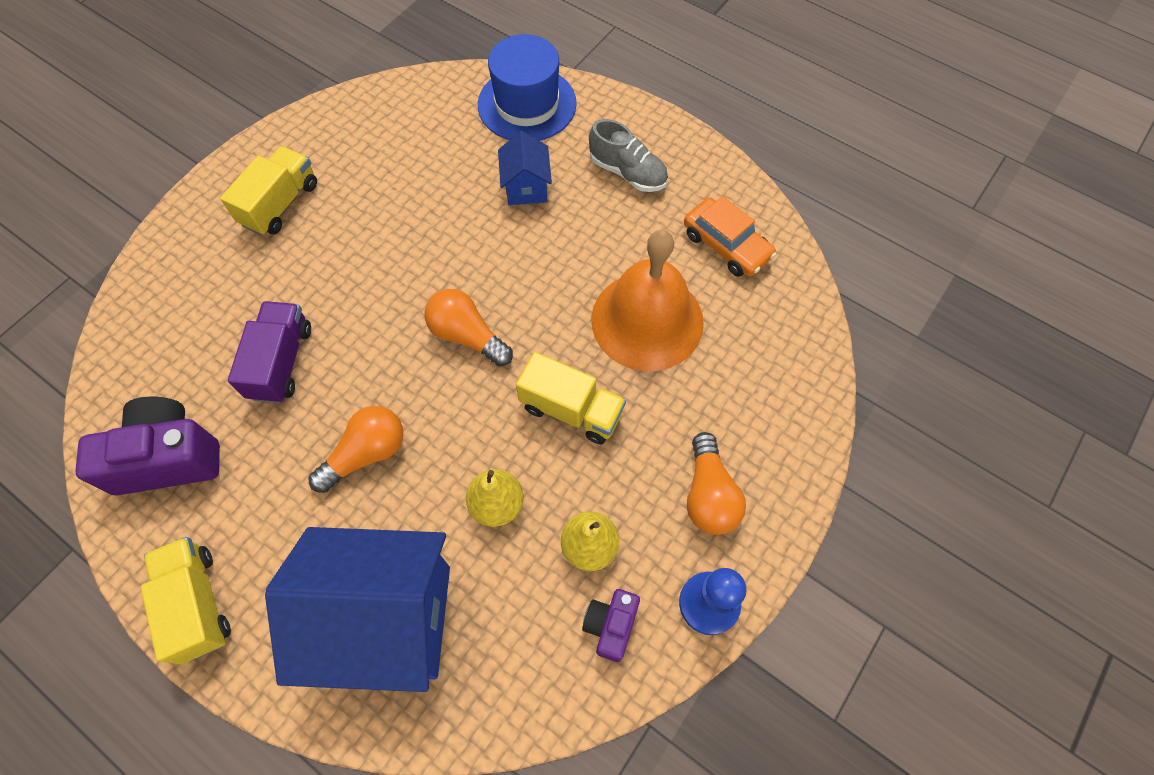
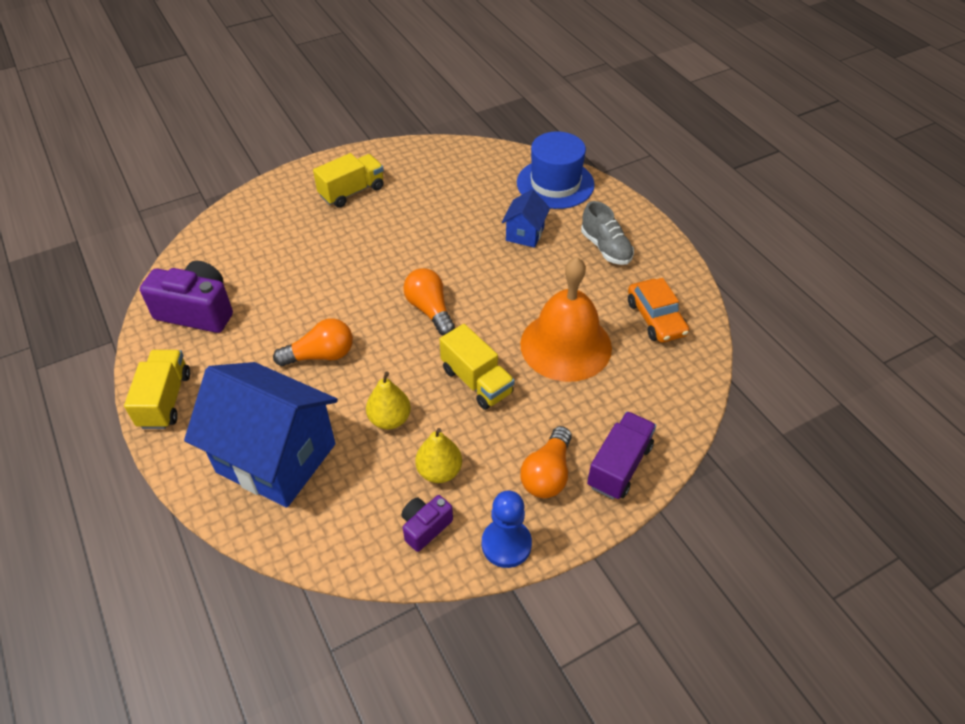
camera: 25 degrees right, 15 degrees down
purple truck [228,301,311,403] -> purple truck moved to [587,411,656,500]

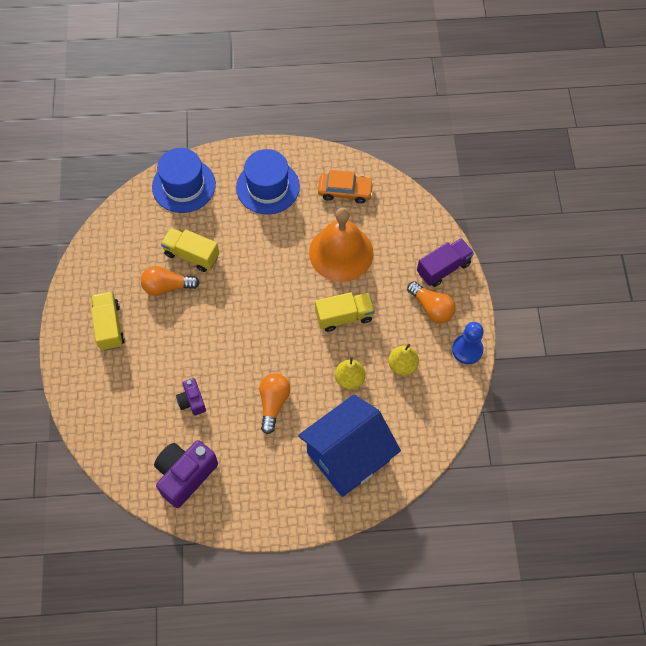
camera: 65 degrees left, 15 degrees up
yellow truck [124,350,190,429] -> yellow truck moved to [161,228,219,272]
purple camera [401,495,453,552] -> purple camera moved to [176,378,206,415]
orange light bulb [403,268,455,336] -> orange light bulb moved to [141,266,200,296]
blue house [502,189,550,248] -> none
grey shoe [581,201,634,265] -> blue hat [236,149,300,214]
purple truck [587,411,656,500] -> purple truck turned 90 degrees clockwise [417,238,474,287]

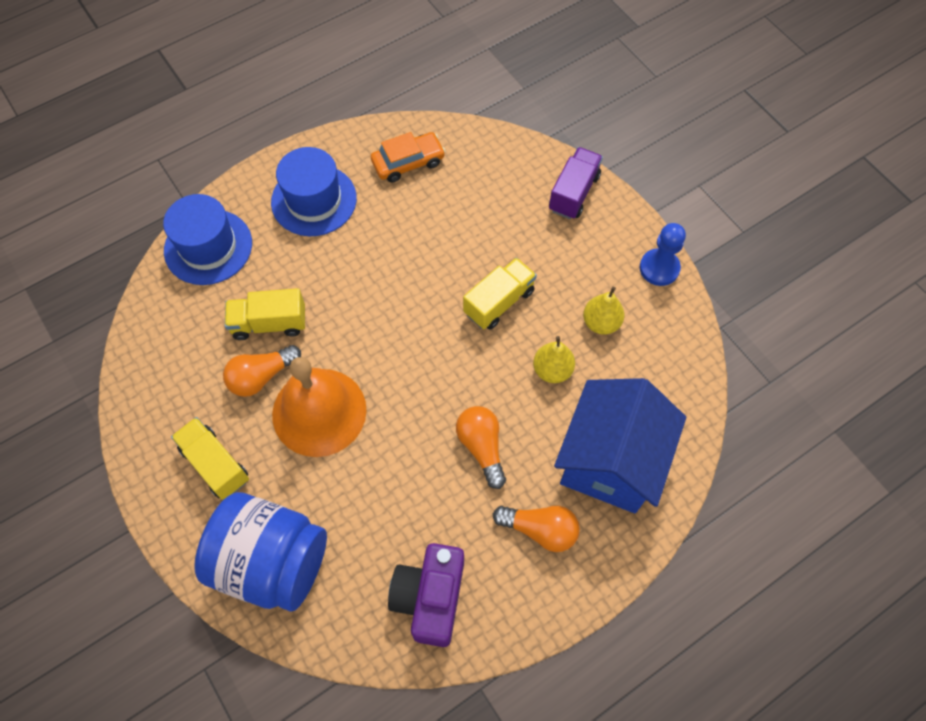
camera: 30 degrees left, 0 degrees up
purple camera [176,378,206,415] -> none
orange bell [309,207,374,282] -> orange bell moved to [272,357,367,457]
orange light bulb [407,281,455,323] -> orange light bulb moved to [493,506,580,552]
none -> blue jar [194,492,327,611]

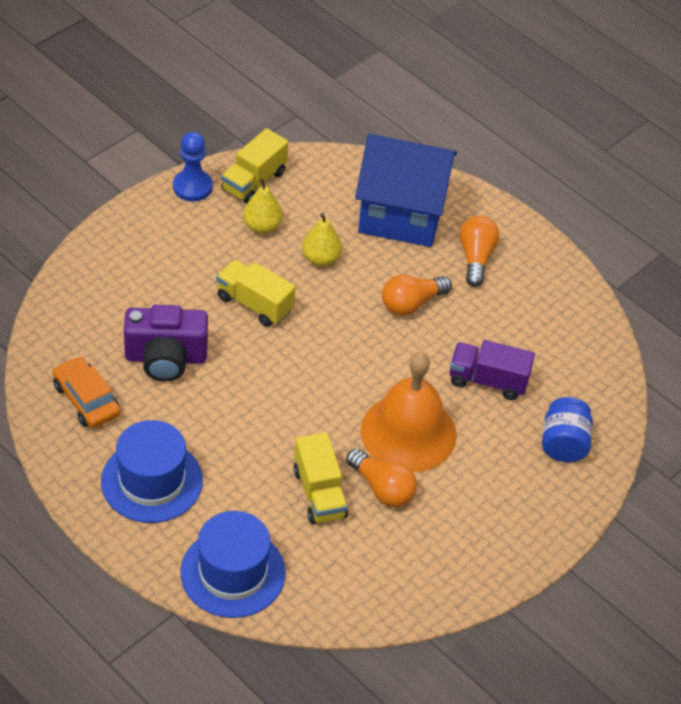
camera: 105 degrees left, 15 degrees down
yellow truck [171,417,249,500] -> yellow truck moved to [221,128,289,204]
blue jar [194,492,327,611] -> blue jar [542,397,593,462], size x0.54
purple camera [388,543,464,647] -> purple camera moved to [124,305,208,381]
purple truck [549,147,603,219] -> purple truck moved to [450,340,535,400]

